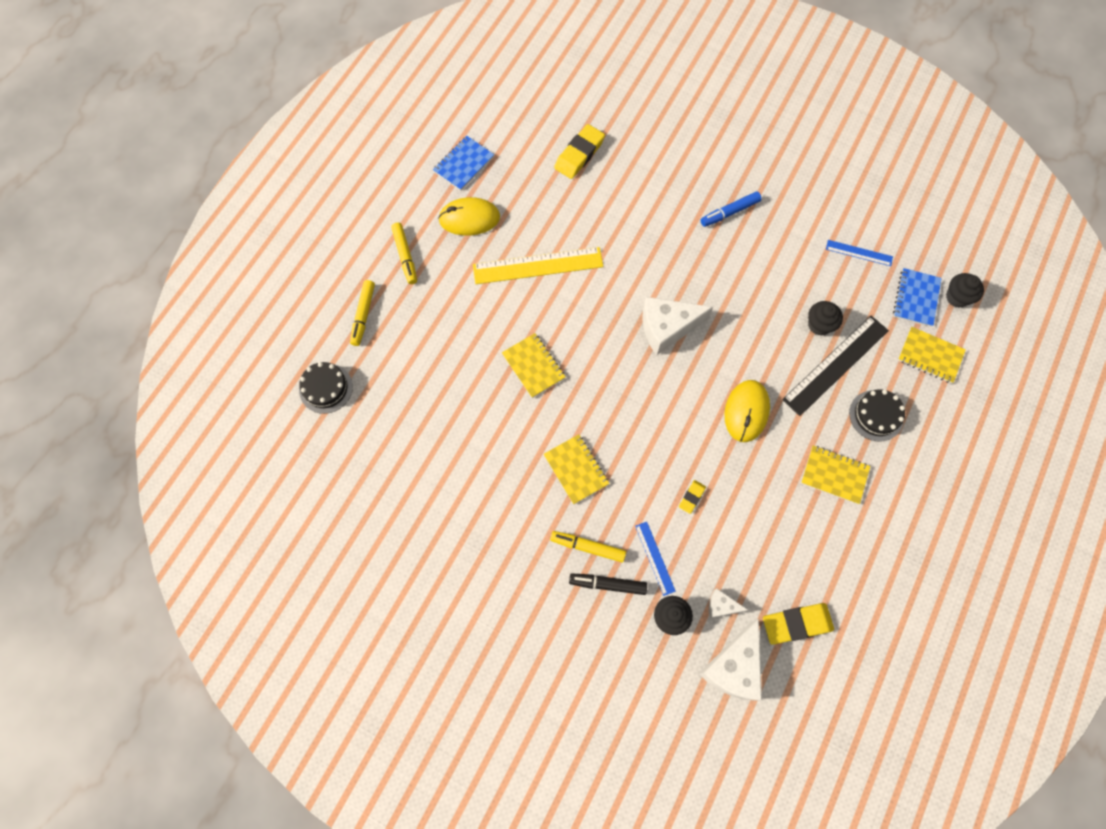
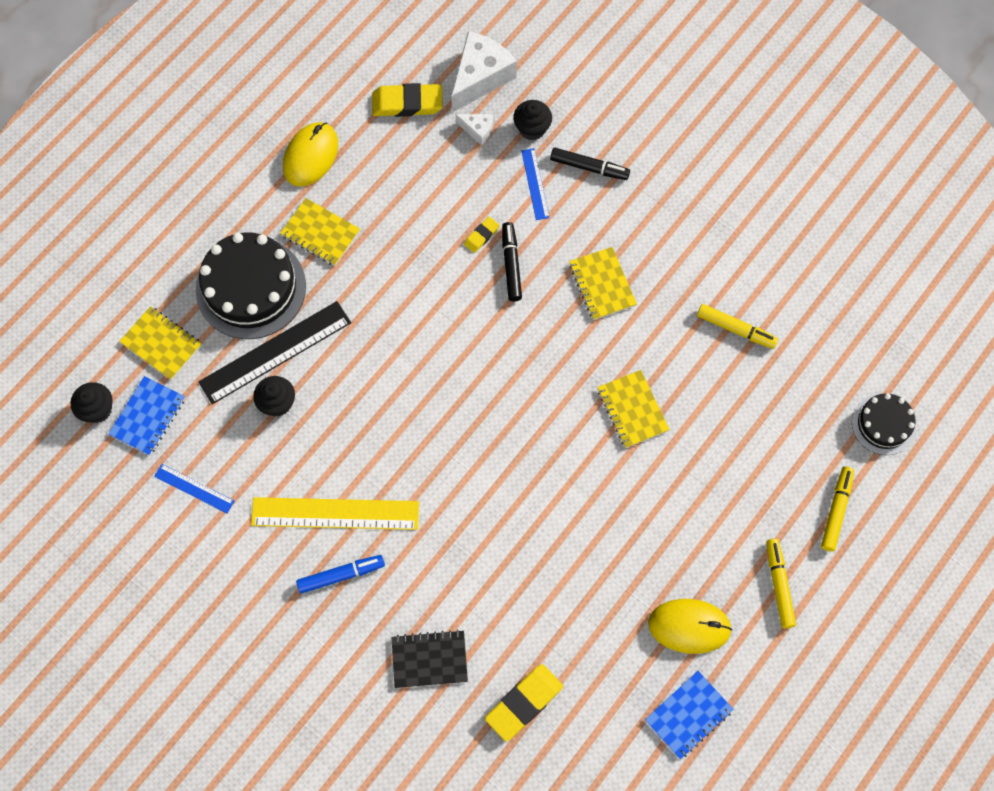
camera: 170 degrees left, 0 degrees up
yellow ruler [473,247,603,284] -> yellow ruler moved to [251,497,419,530]
yellow marker [550,531,626,562] -> yellow marker moved to [697,304,778,349]
white cheese [642,297,713,355] -> none
yellow mouse [724,380,770,442] -> yellow mouse moved to [283,122,338,187]
black cake [849,389,905,442] -> black cake [196,232,306,339], size x1.78
none -> black notebook [391,629,468,688]
none -> black marker [502,222,522,301]

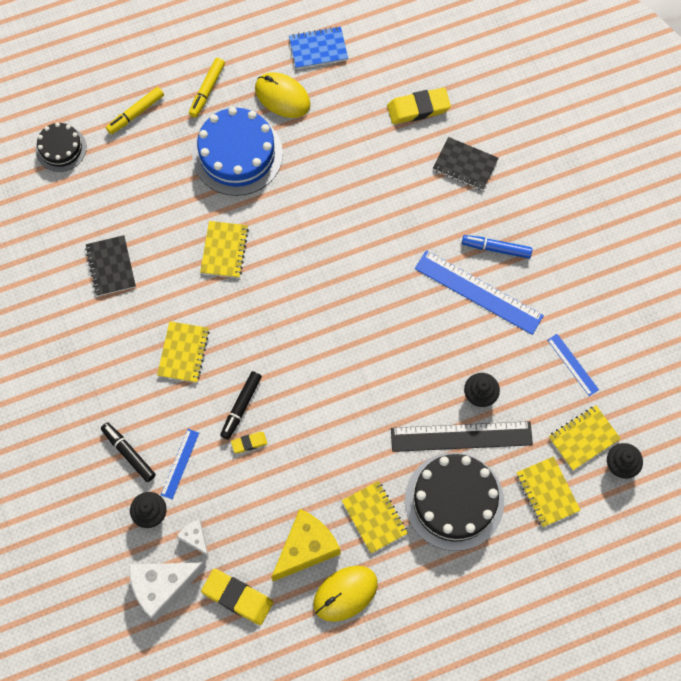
camera: 150 degrees left, 0 degrees up
blue notebook [108,376,185,455] -> yellow notebook [548,406,621,471]
yellow ruler [251,497,419,530] -> blue ruler [415,250,544,335]
yellow marker [697,304,778,349] -> black notebook [85,235,136,296]
none -> blue cake [192,107,283,196]
none -> yellow cheese [271,509,340,581]

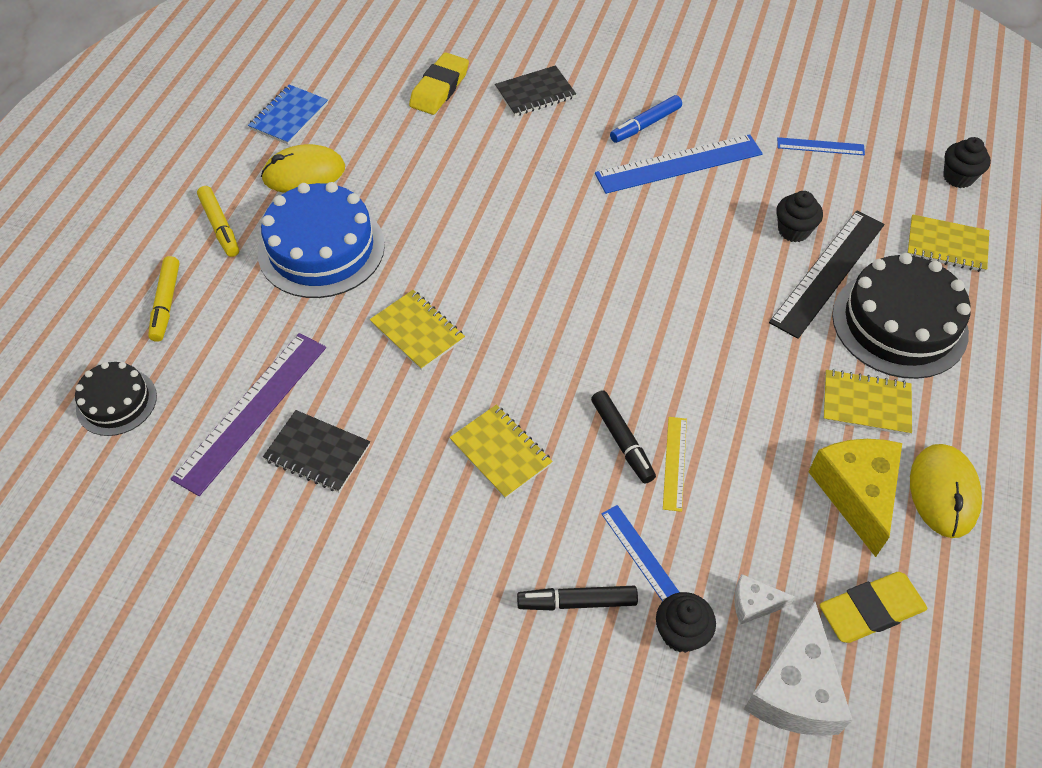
camera: 50 degrees left, 15 degrees down
yellow eraser [231,432,267,453] -> yellow ruler [663,417,687,512]
yellow notebook [548,406,621,471] -> none
none -> purple ruler [171,333,326,496]

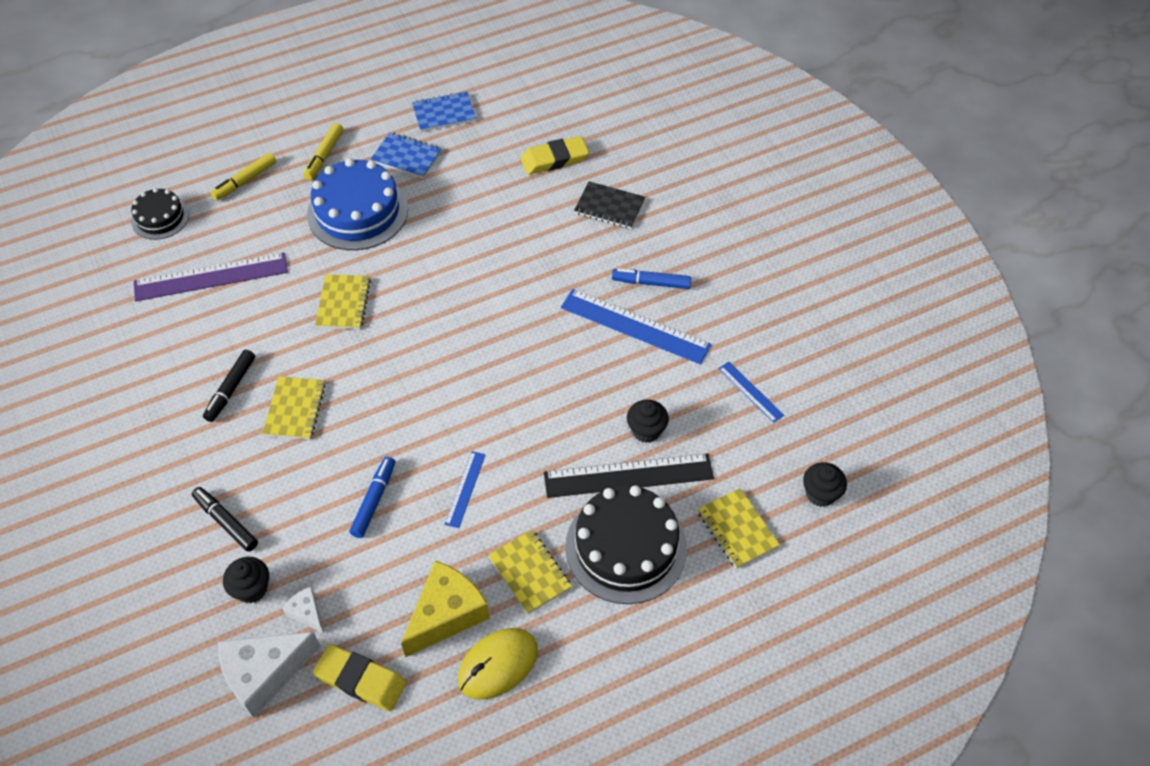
camera: 45 degrees right, 0 degrees up
yellow mouse [261,144,345,193] -> blue notebook [370,132,442,178]
black notebook [263,410,370,492] -> none
black marker [591,390,656,484] -> black marker moved to [203,350,255,422]
blue ruler [601,505,679,601] -> blue ruler moved to [445,451,486,528]
yellow ruler [663,417,687,512] -> blue marker [350,456,395,538]

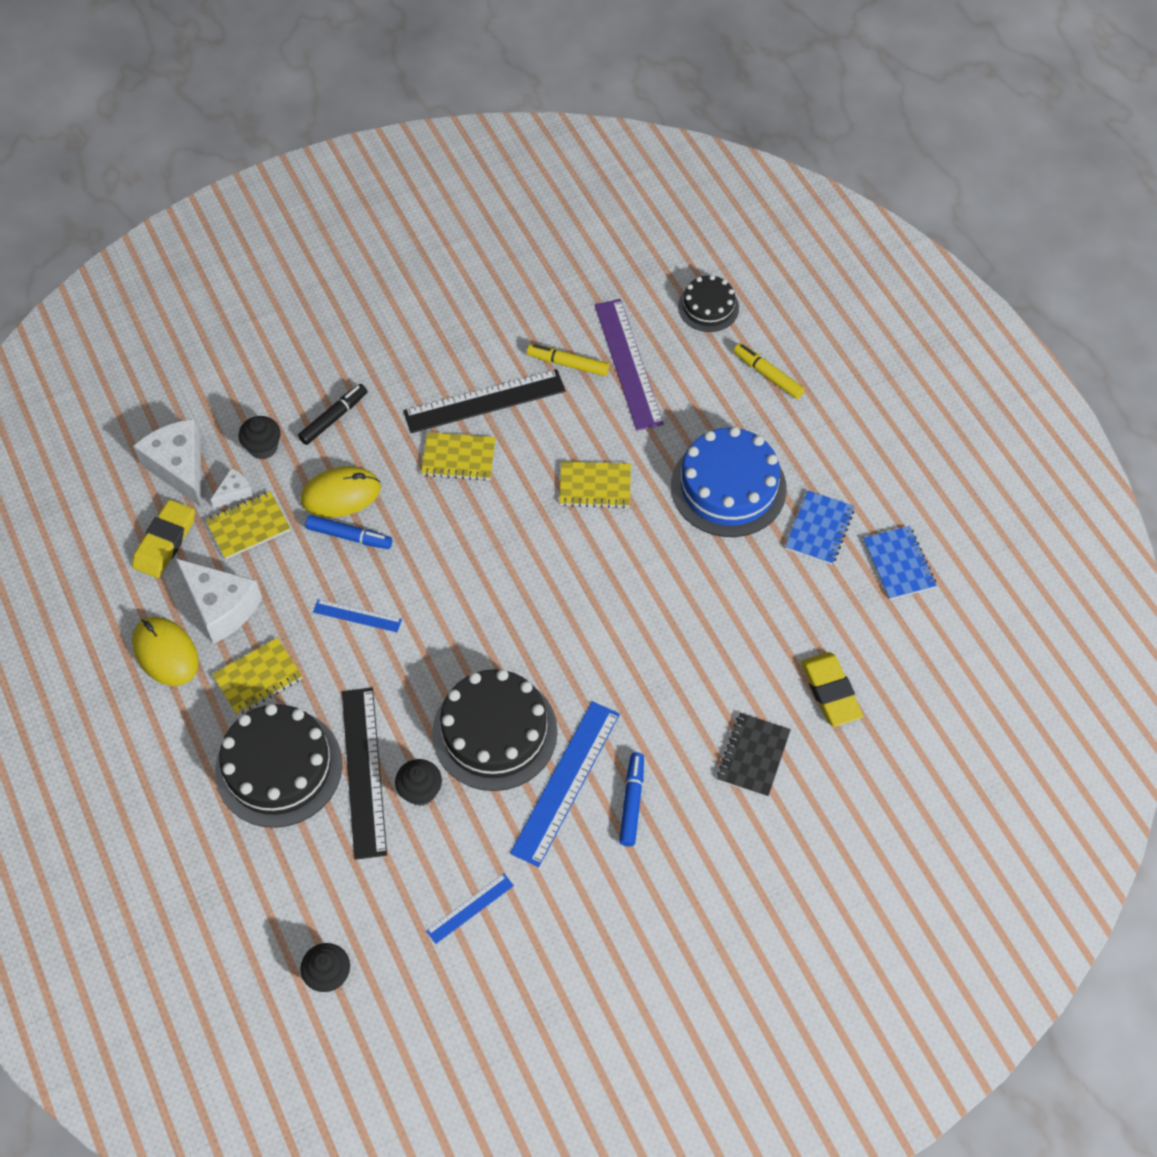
camera: 90 degrees right, 5 degrees up
black marker [203,350,255,422] -> black ruler [403,369,566,433]
yellow marker [303,123,343,180] -> yellow marker moved to [527,344,609,376]
yellow cheese [401,560,490,657] -> white cheese [175,558,262,644]
yellow notebook [698,488,780,569] -> yellow notebook moved to [205,491,290,559]
none -> yellow mouse [301,466,381,517]
none -> black cake [432,669,558,791]

